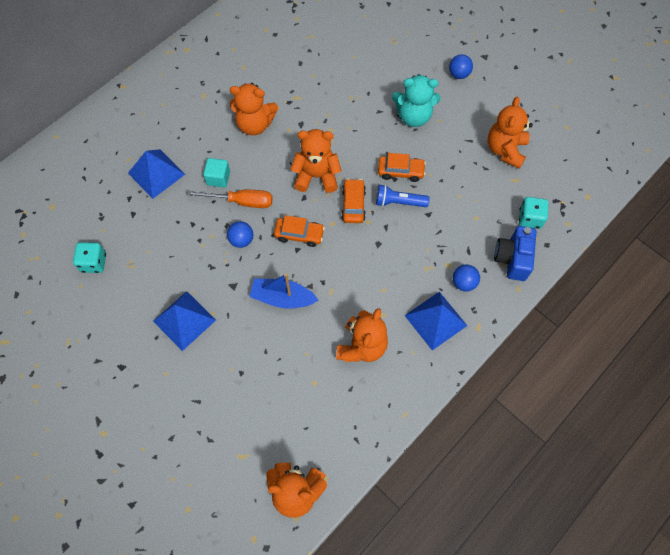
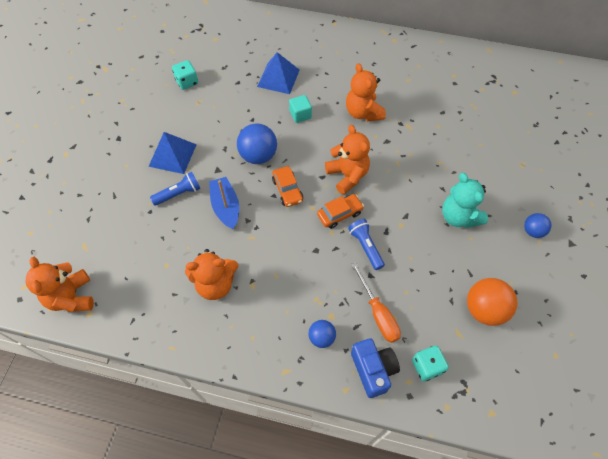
camera: 60 degrees right, 5 degrees down
orange screwdriver [187,190,273,208] -> orange screwdriver moved to [351,262,401,343]
blue ball [227,221,253,248] -> blue ball [237,123,277,164], size x1.73
orange car [378,153,426,182] -> none
blue pyramid [404,292,467,351] -> none
orange teddy bear [488,97,533,169] -> orange ball [467,278,517,326]
blue camera [494,226,536,281] -> blue camera turned 90 degrees clockwise [351,338,400,398]
none -> blue flashlight [150,172,201,206]

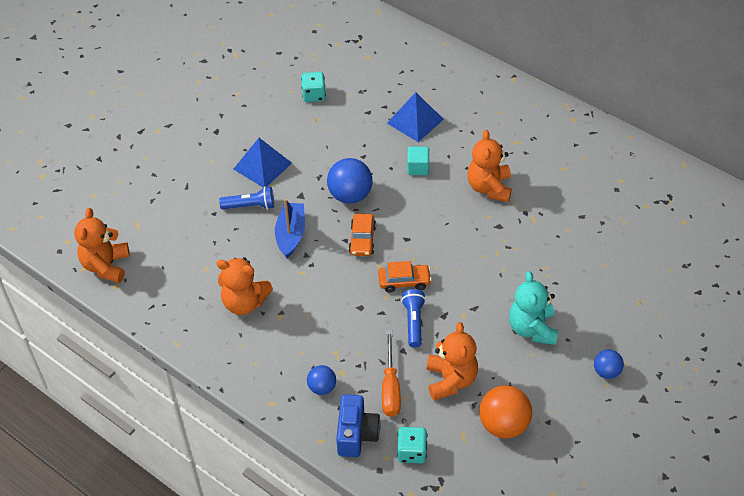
camera: 25 degrees right, 10 degrees down
orange teddy bear [325,125,370,195] -> orange teddy bear moved to [427,322,478,400]

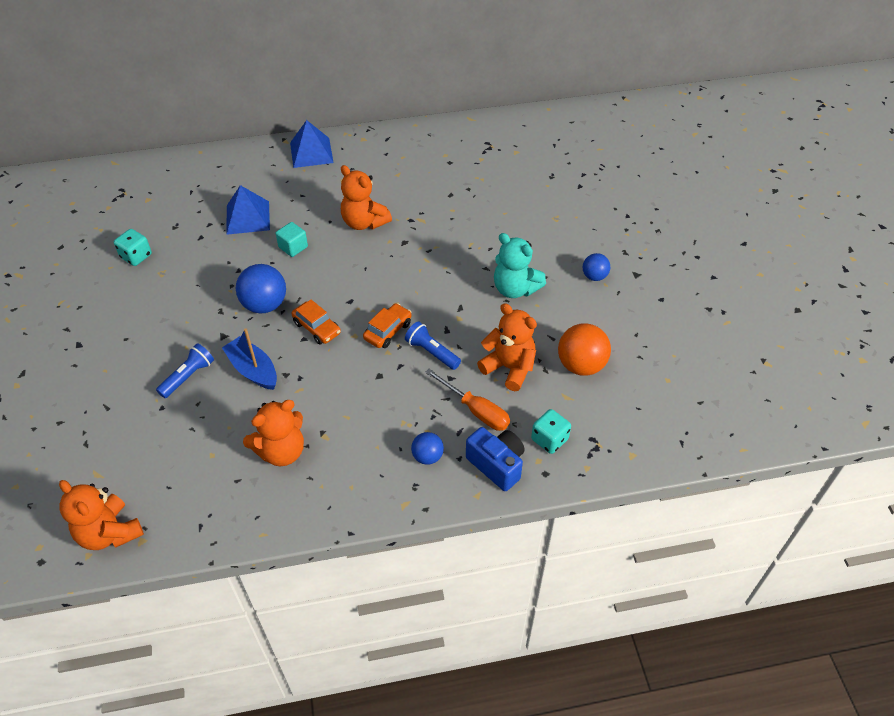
camera: 50 degrees left, 0 degrees up
blue pyramid [233,138,292,188] -> blue pyramid moved to [290,120,334,168]

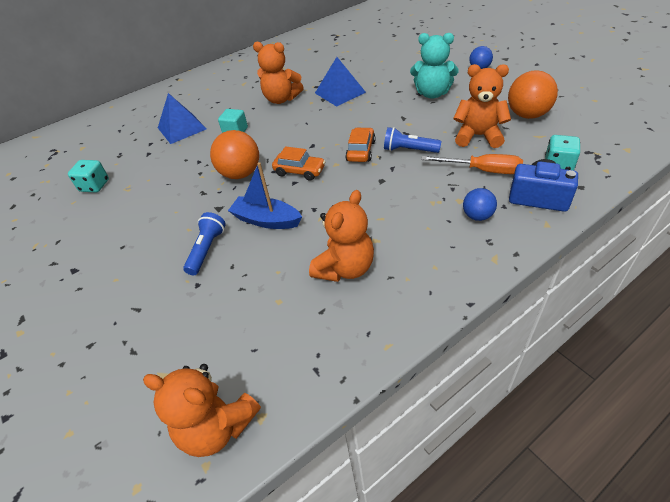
camera: 20 degrees left, 5 degrees down
blue ball [236,264,286,313] -> orange ball [210,130,259,179]
blue pyramid [290,120,334,168] -> blue pyramid moved to [315,57,366,107]

